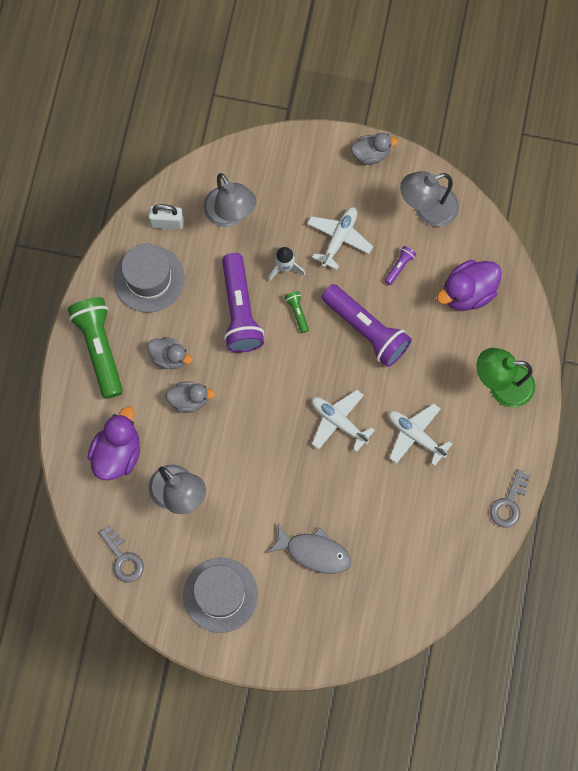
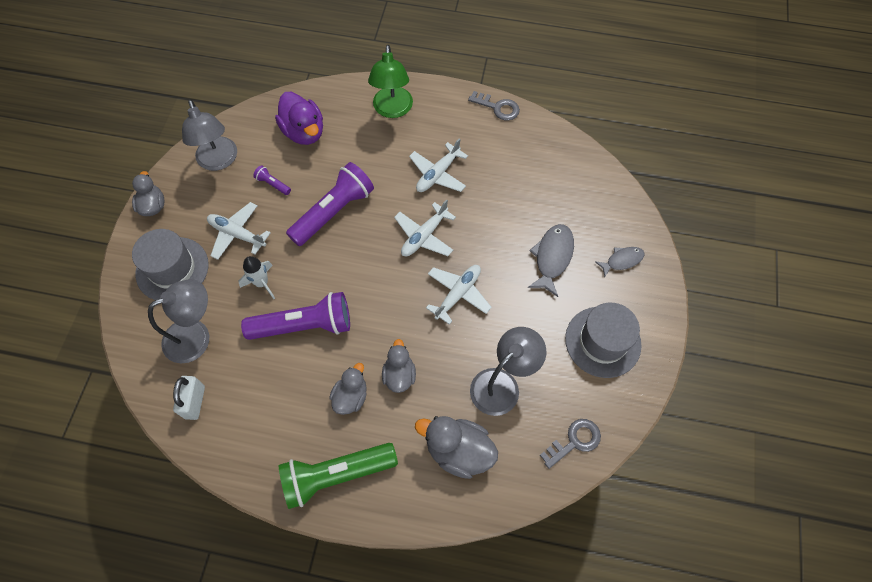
camera: 90 degrees left, 10 degrees down
purple duck [87,407,140,481] -> grey duck [415,416,498,479]
grey hat [113,244,184,313] -> grey hat moved to [132,229,209,300]
green flashlight [285,291,309,333] -> none
none -> white plane [426,265,492,325]
none -> grey fish [595,247,645,277]

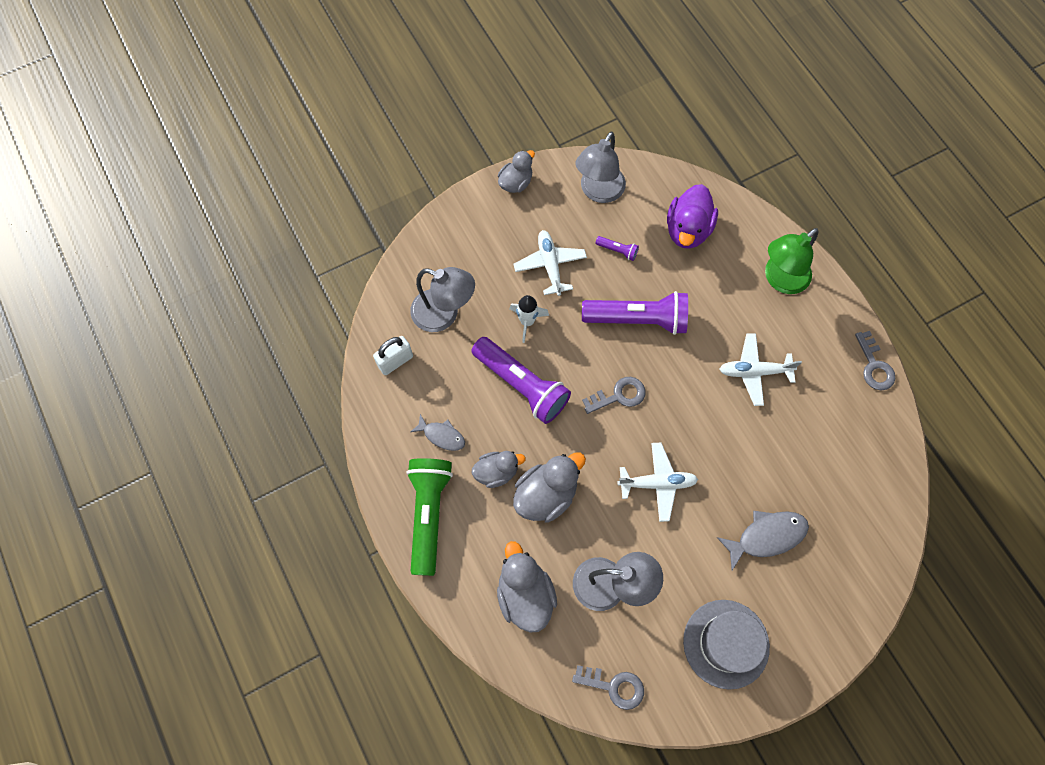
camera: 50 degrees right, 5 degrees up
grey hat [132,229,209,300] -> none
purple flashlight [253,165,291,195] -> purple flashlight turned 120 degrees clockwise [595,236,639,261]
green flashlight [279,443,398,509] -> green flashlight turned 60 degrees clockwise [406,458,453,576]
grey duck [382,339,416,393] -> grey duck [513,452,586,523], size x1.54
white plane [394,199,456,256] -> none
grey fish [595,247,645,277] -> grey fish moved to [411,414,465,451]
none -> grey key [582,377,646,414]

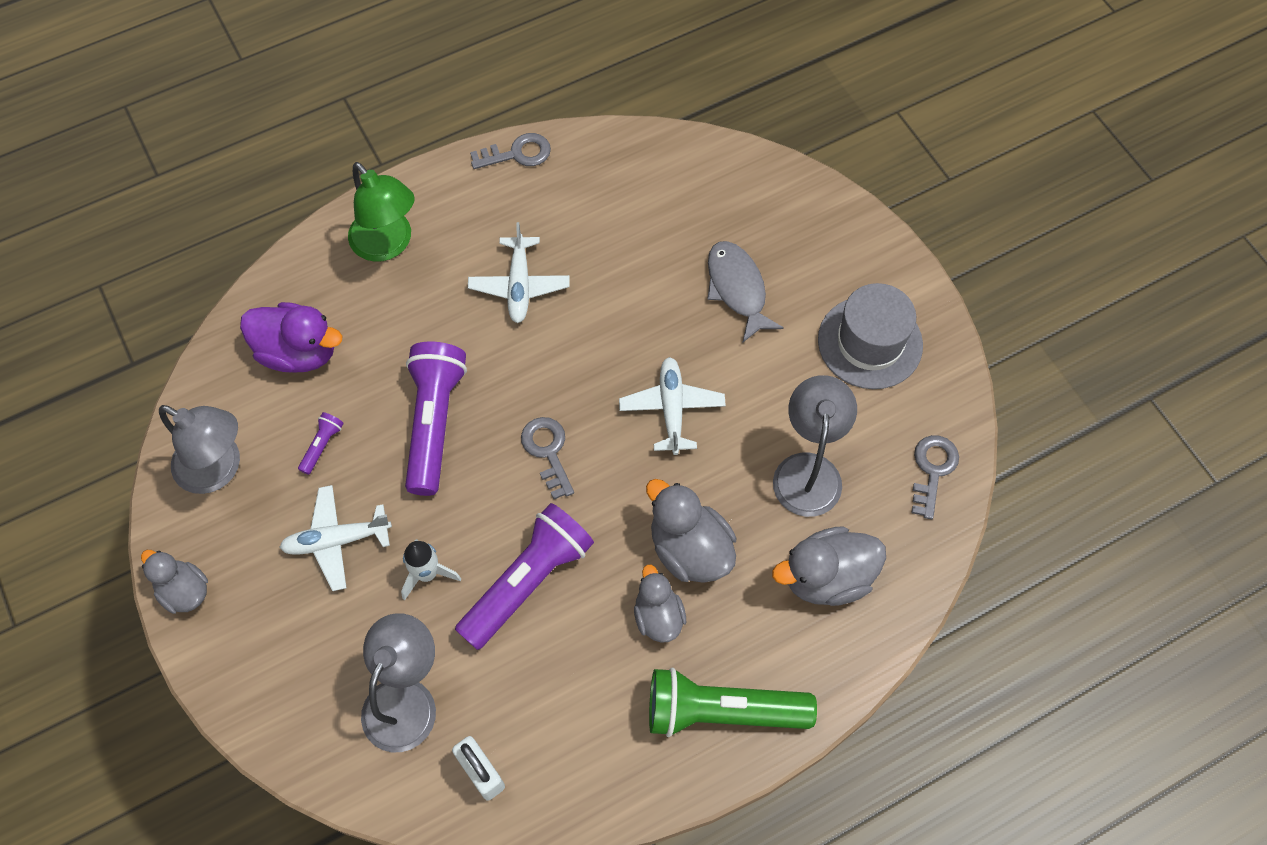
camera: 90 degrees left, 5 degrees down
grey fish [411,414,465,451] -> none

